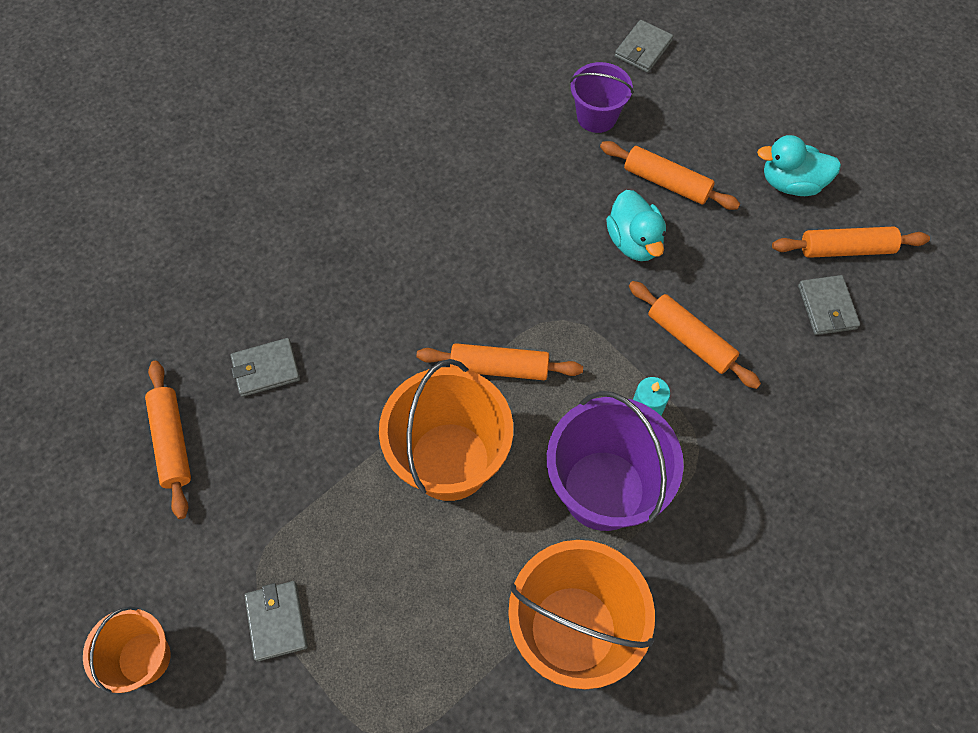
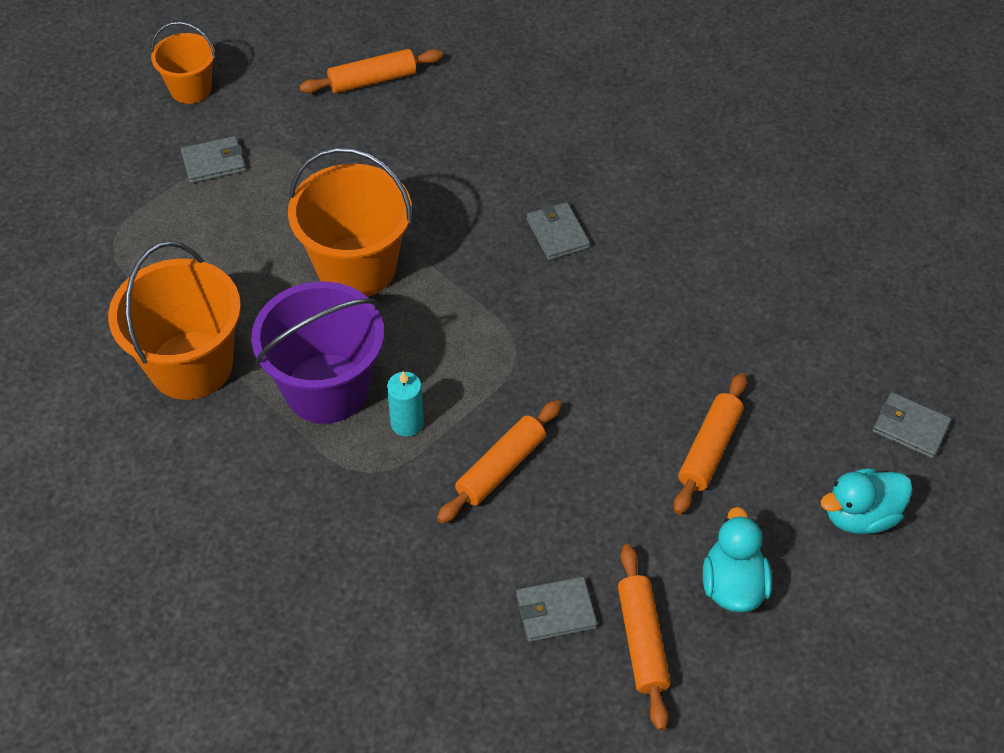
camera: 85 degrees right, 10 degrees down
grey wallet [231,338,300,397] -> grey wallet moved to [527,202,590,260]
orange rolling pin [417,343,583,380] -> none
purple bucket [570,62,633,133] -> none
turquoise duck [606,190,666,261] -> turquoise duck moved to [820,468,913,534]

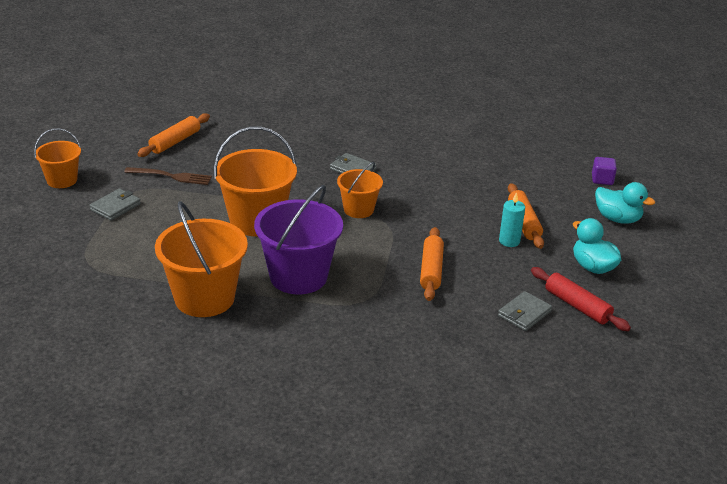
camera: 35 degrees left, 20 degrees down
turquoise candle [387,371,424,436] -> turquoise candle moved to [499,192,525,247]
orange rolling pin [618,544,671,731] -> red rolling pin [531,267,631,331]
turquoise duck [820,468,913,534] -> turquoise duck turned 90 degrees counterclockwise [595,182,655,223]
grey wallet [872,392,951,459] -> purple cube [592,157,617,185]
none -> brown fork [124,167,212,185]
none -> orange bucket [337,162,383,218]

